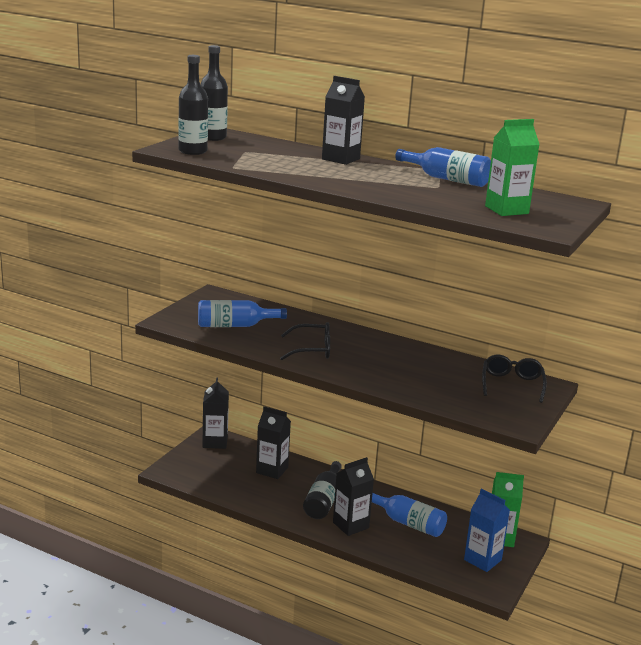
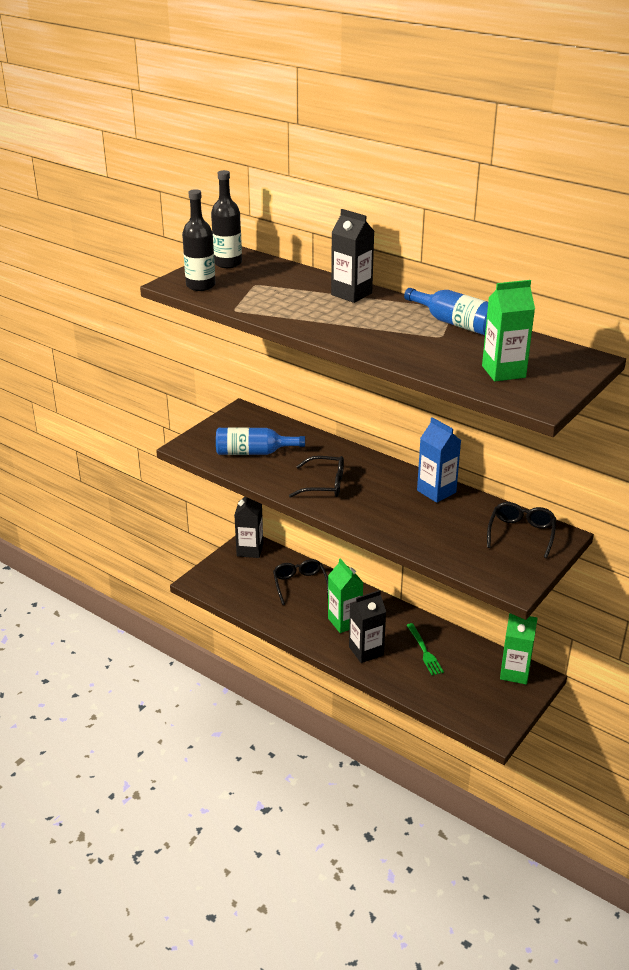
camera: 10 degrees right, 10 degrees up
black carton [256,406,291,479] -> black glasses [273,559,328,605]
black bottle [303,461,342,519] -> green carton [328,558,364,633]
blue bottle [372,493,447,537] -> green fork [406,623,444,675]
blue carton [464,488,510,572] -> blue carton moved to [417,417,461,503]

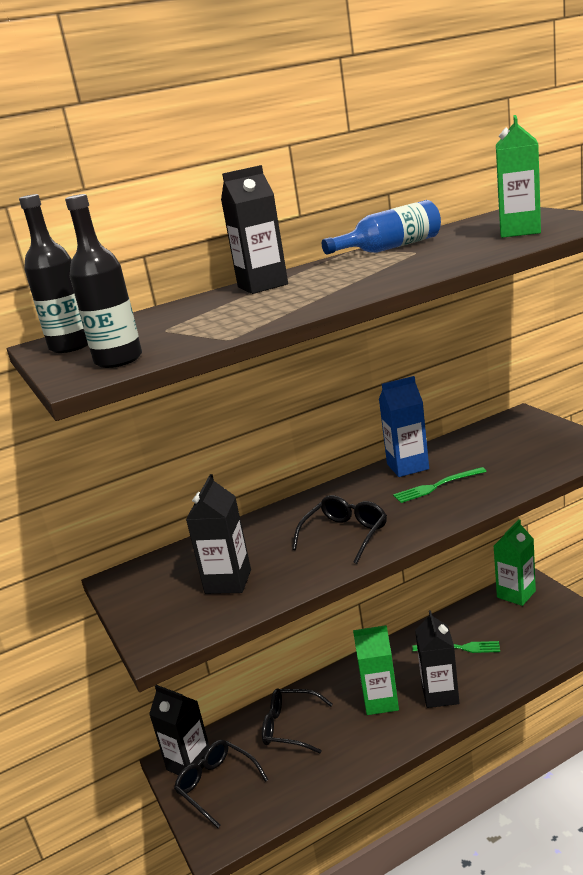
camera: 60 degrees left, 10 degrees down
blue bottle [216,427,305,455] -> black carton [186,474,251,594]
black glasses [487,502,556,558] -> black glasses moved to [174,740,268,828]
none -> green fork [393,467,487,503]

